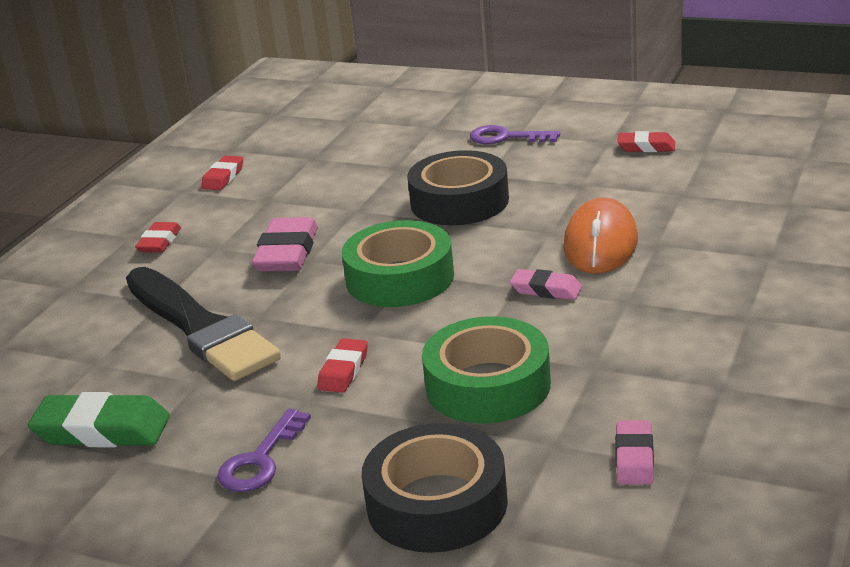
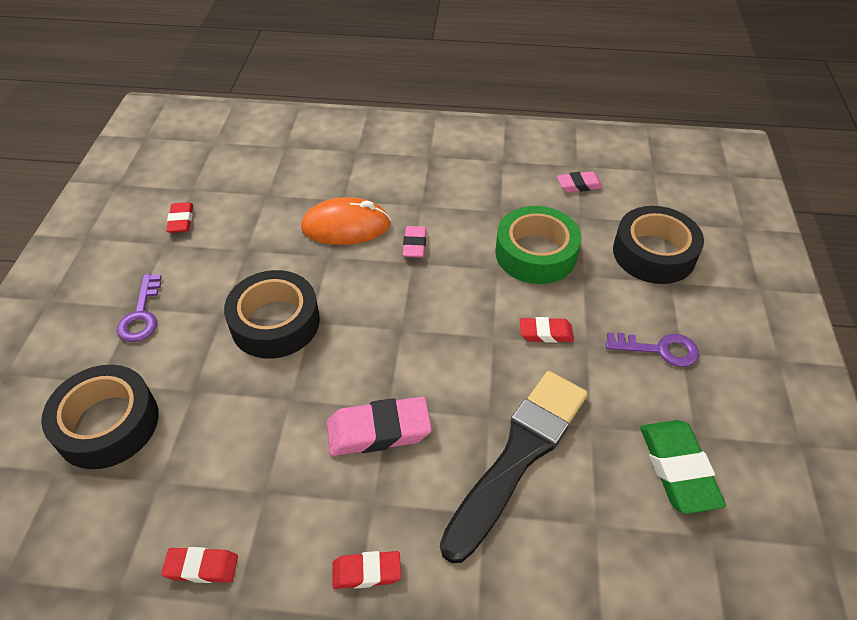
camera: 110 degrees left, 20 degrees up
green tape [342,220,454,307] -> none
none -> black tape [41,365,159,469]

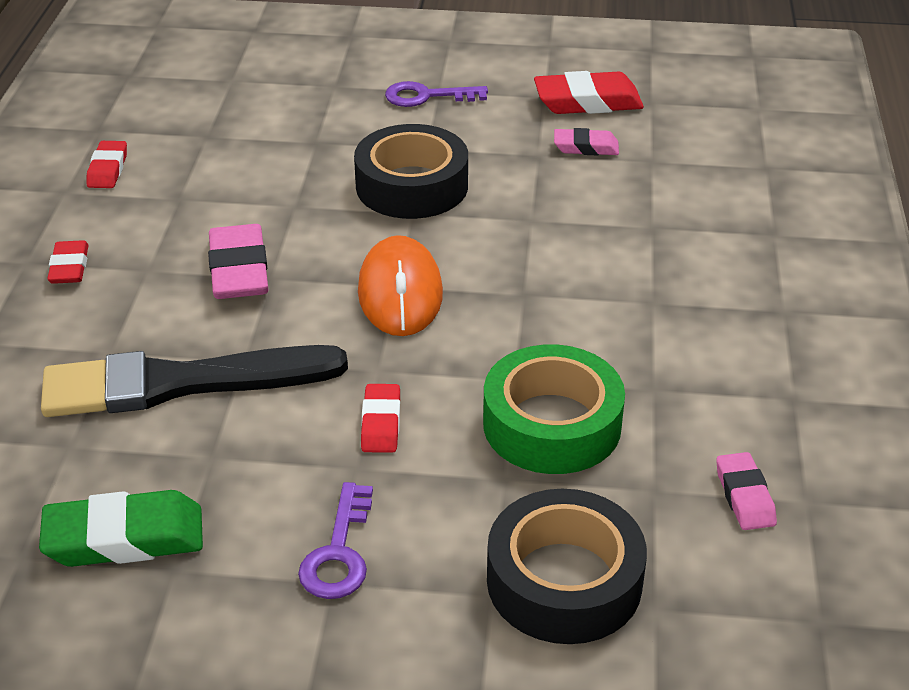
camera: 90 degrees right, 10 degrees down
black tape [41,365,159,469] -> none
red eraser [166,202,193,233] -> red eraser [534,71,644,114], size x1.70
orange mouse [301,197,391,245] -> orange mouse moved to [358,235,443,336]
pink eraser [402,226,426,258] -> pink eraser moved to [554,128,619,155]
black brush [440,371,588,563] -> black brush turned 135 degrees clockwise [41,345,348,417]

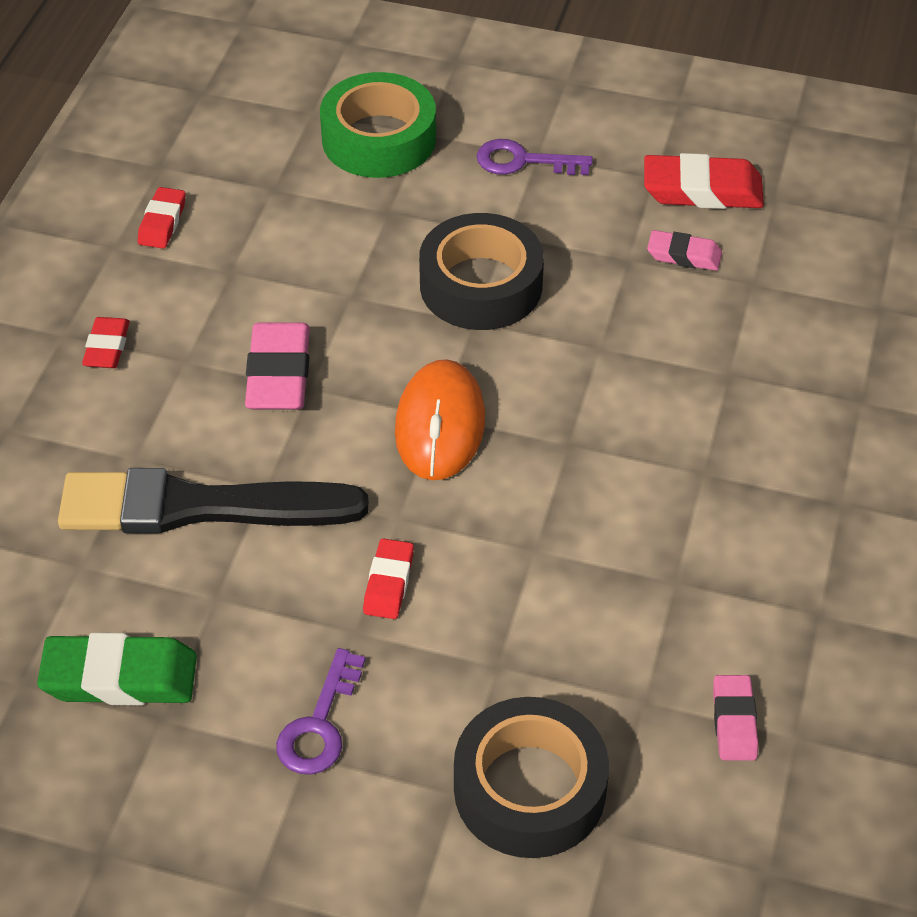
camera: 10 degrees right, 10 degrees up
green tape [483,344,625,474] -> green tape moved to [320,72,436,178]

